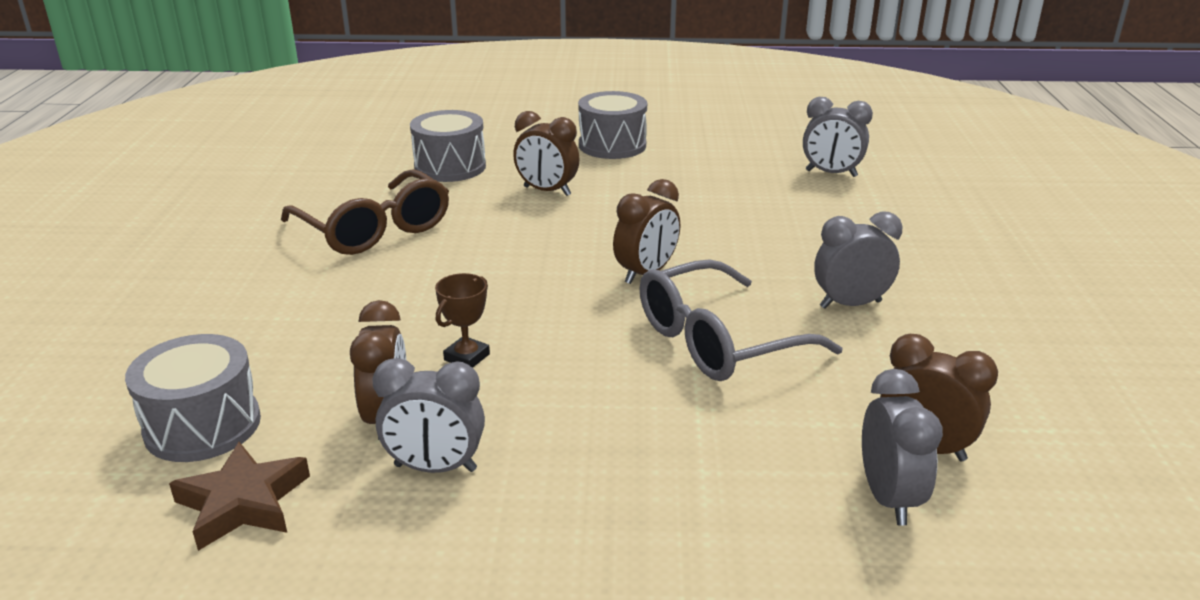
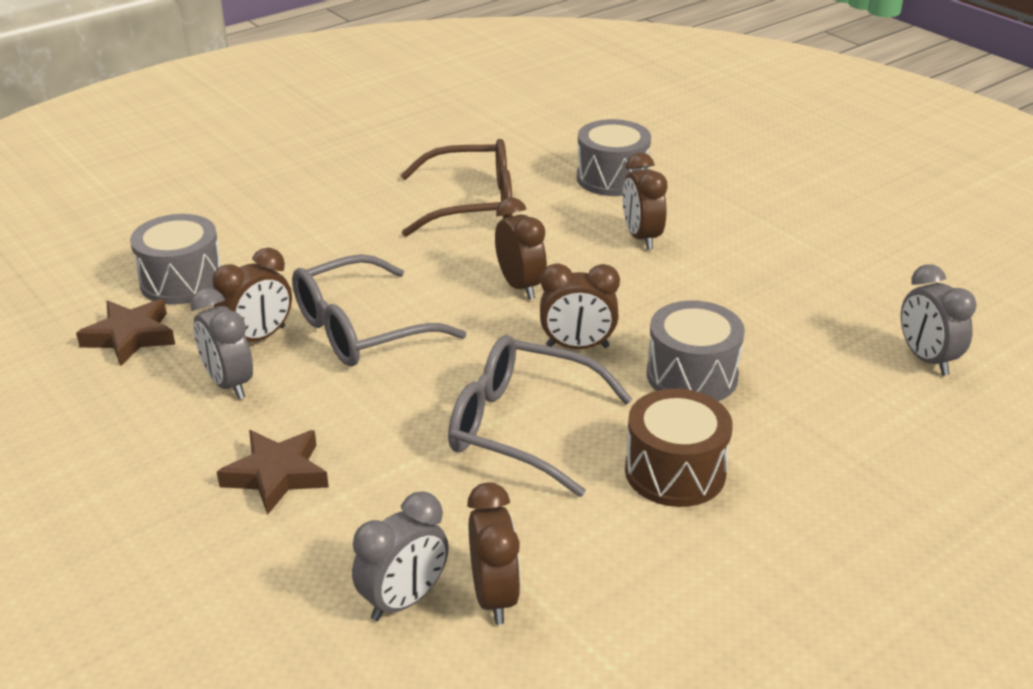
camera: 50 degrees right, 5 degrees up
brown glasses [281,169,449,255] -> brown glasses turned 105 degrees counterclockwise [401,139,513,237]
brown trophy [435,273,490,368] -> grey glasses [292,254,466,367]
grey drum [578,91,647,159] -> grey drum moved to [647,300,745,401]
grey clock [814,212,903,309] -> brown drum [625,389,733,507]
none -> brown star [217,430,329,515]
none -> brown clock [495,198,547,299]

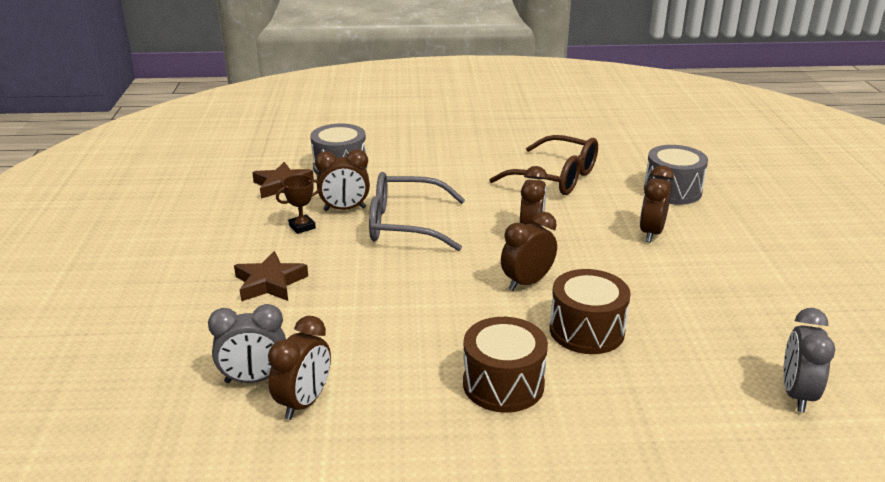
camera: 35 degrees right, 5 degrees down
grey clock [190,288,253,399] -> brown trophy [276,175,321,234]
grey glasses [448,335,632,497] -> none
brown clock [540,263,620,349] -> brown clock turned 105 degrees clockwise [501,212,557,291]
grey drum [647,300,745,401] -> brown drum [549,269,631,354]

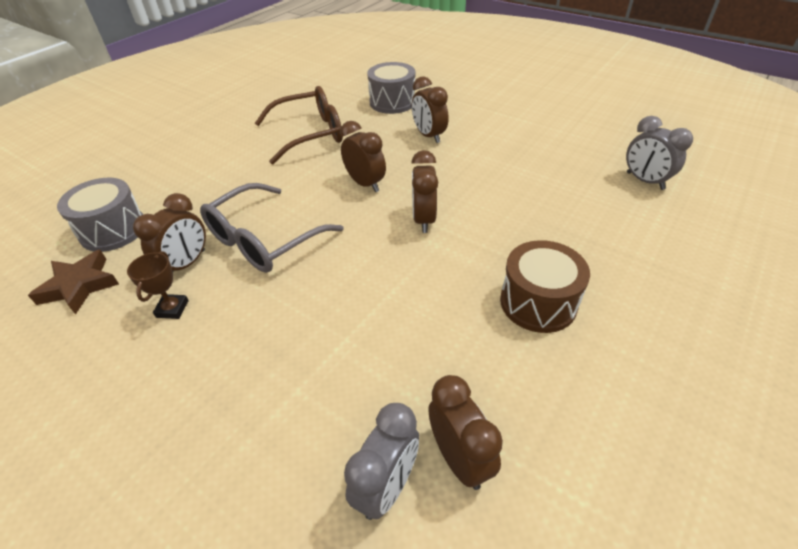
camera: 50 degrees left, 15 degrees up
brown star [234,251,308,301] -> none
brown drum [549,269,631,354] -> none

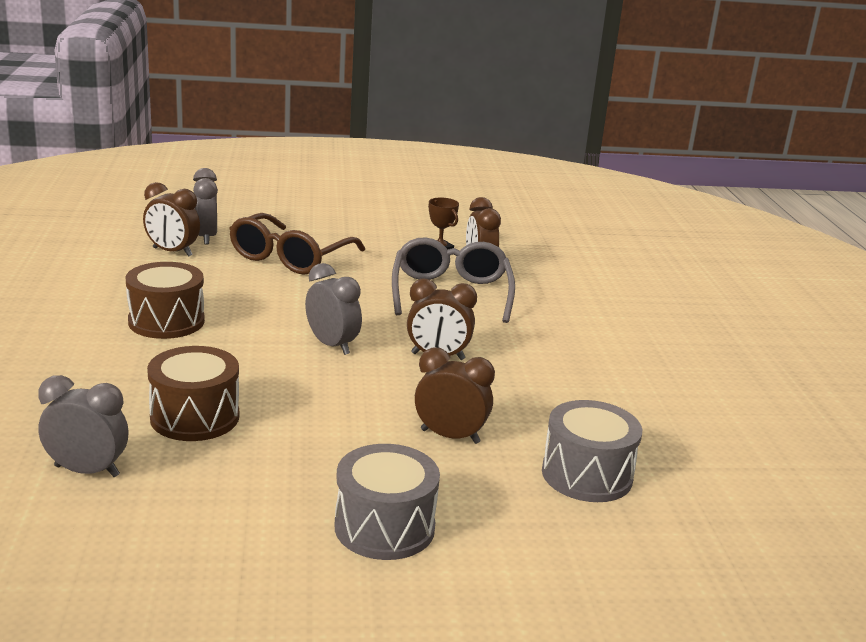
camera: 135 degrees right, 20 degrees down
brown star [28,250,119,314] -> none
grey drum [57,178,143,252] -> grey drum moved to [335,444,440,560]
brown glasses [255,86,343,164] -> brown glasses moved to [229,213,365,275]
brown clock [412,150,438,233] -> grey clock [305,263,362,355]
none -> brown drum [147,346,239,441]

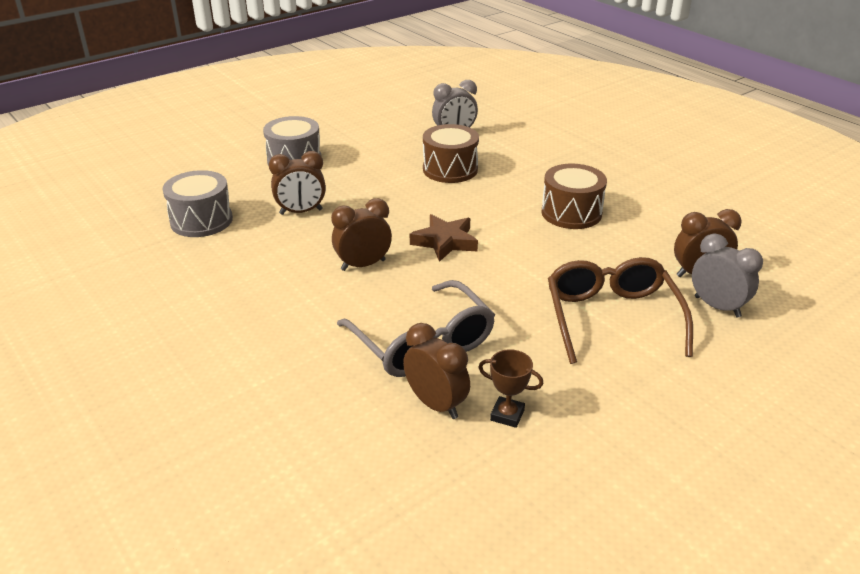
camera: 150 degrees right, 10 degrees up
grey clock [305,263,362,355] -> brown star [410,214,478,262]

